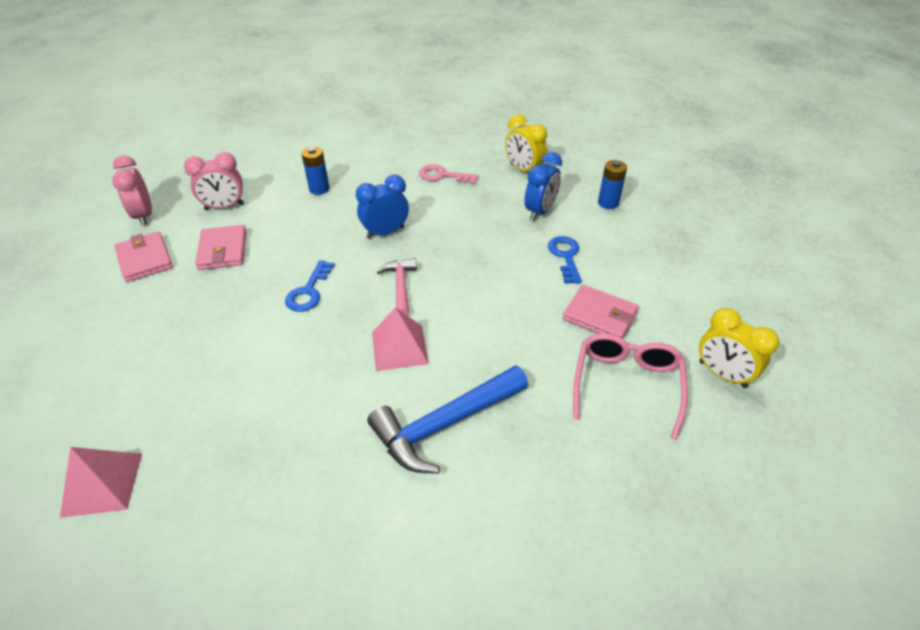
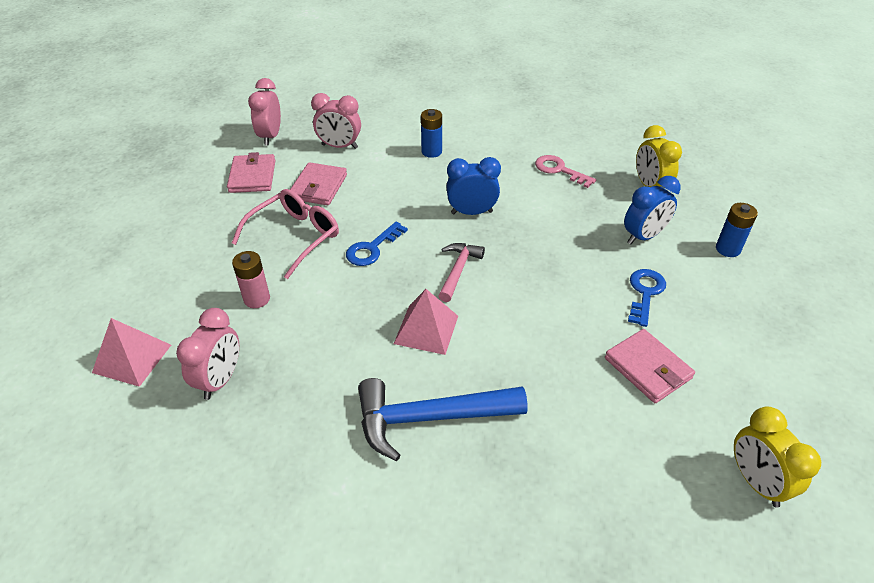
camera: 25 degrees right, 0 degrees up
pink glasses [573,333,688,440] -> pink glasses moved to [232,189,339,279]
none -> pink clock [176,308,239,400]
none -> pink battery [232,251,270,308]

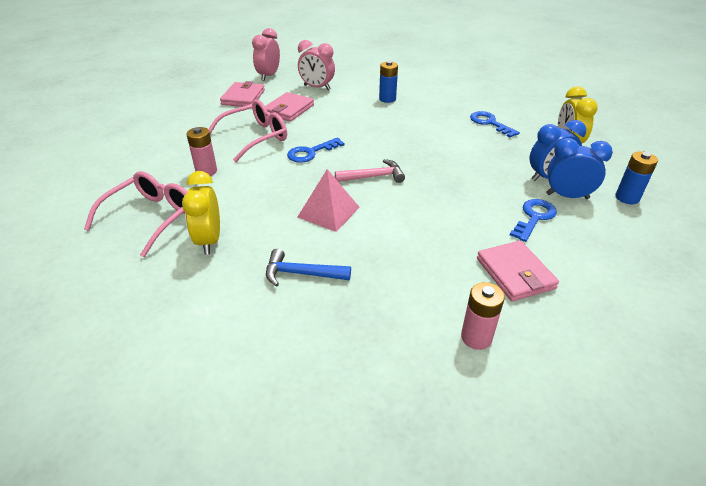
camera: 15 degrees right, 5 degrees down
pink pyramid [92,318,171,387] -> none
pink clock [176,308,239,400] -> pink glasses [84,171,188,257]
blue hammer [358,378,528,461] -> blue hammer [266,249,351,287], size x0.58
pink hammer [438,243,485,302] -> pink hammer turned 45 degrees clockwise [335,159,405,183]
blue clock [446,157,501,215] -> blue clock moved to [546,138,613,199]
pink key [535,155,596,188] -> blue key [470,111,520,138]
yellow clock [734,406,821,508] -> yellow clock moved to [182,171,220,254]
none -> pink battery [461,282,505,350]

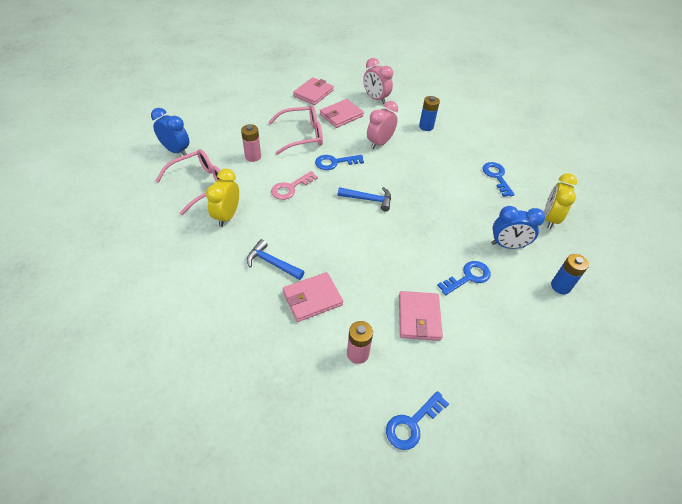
camera: 20 degrees right, 10 degrees up
pink clock [252,28,280,81] -> pink clock moved to [367,101,398,149]
pink pyramid [298,169,360,232] -> none
pink hammer [335,159,405,183] -> blue hammer [338,187,391,211]
blue clock [546,138,613,199] -> blue clock moved to [151,108,189,155]
none -> pink key [271,171,318,200]
none -> pink wallet [283,272,343,322]
none -> blue key [386,391,449,450]

